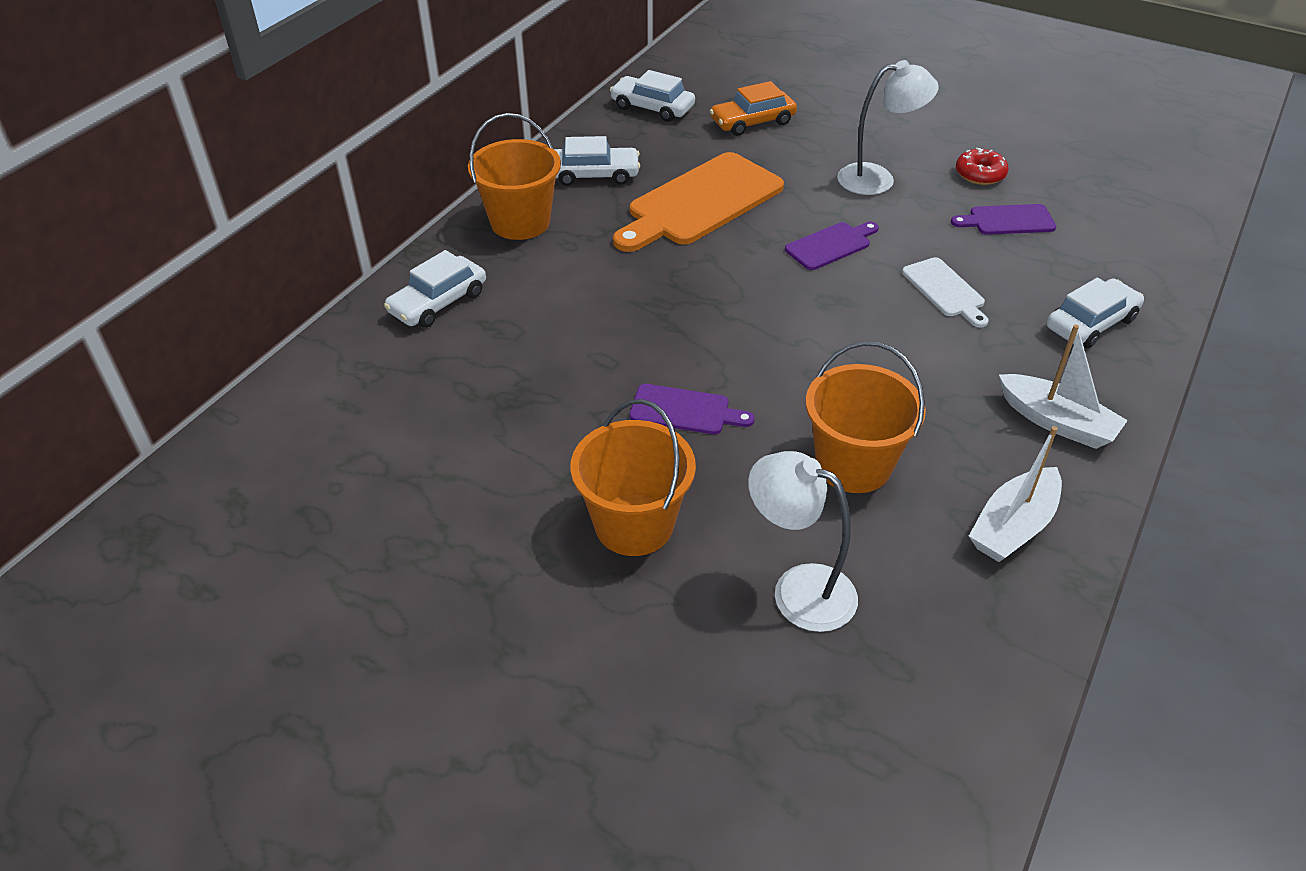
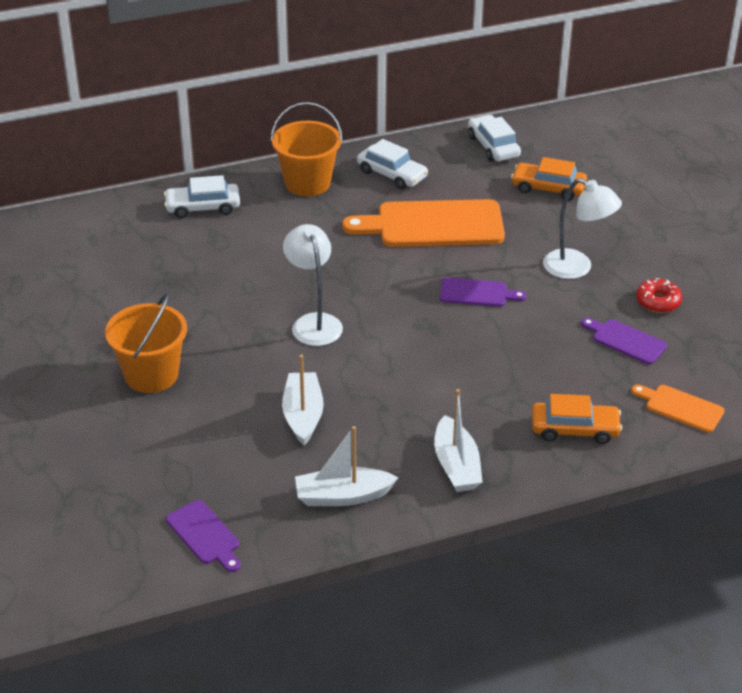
camera: 40 degrees right, 5 degrees down
purple cutting board [630,384,755,434] -> purple cutting board moved to [166,500,241,572]
white lamp [748,451,858,632] -> white lamp moved to [283,224,343,346]
orange bucket [806,341,926,493] -> white boat [282,354,324,446]
white cutting board [902,257,989,328] -> none
white car [1046,277,1144,348] -> orange car [532,394,622,444]
none -> orange cutting board [631,385,725,432]

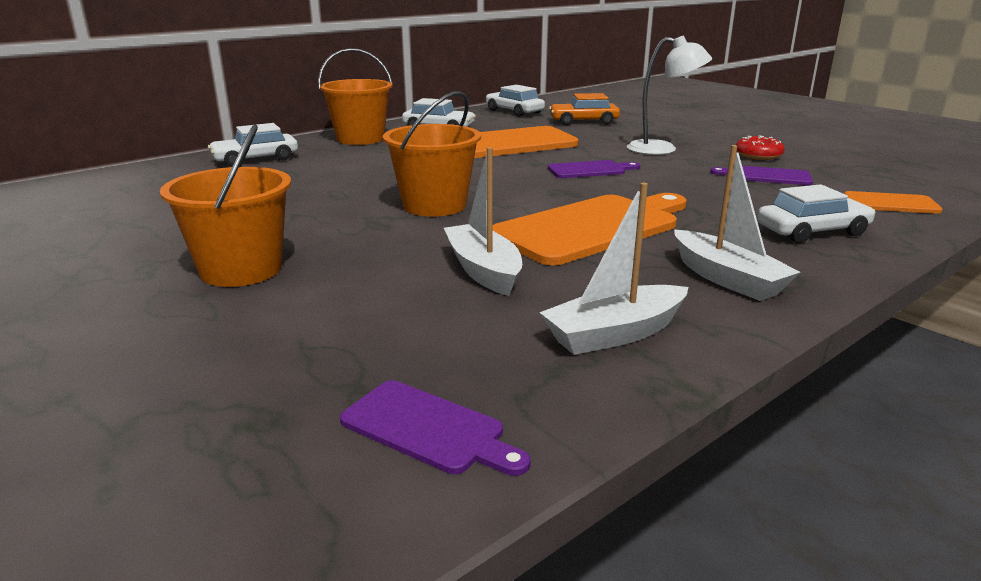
camera: 20 degrees left, 15 degrees down
white lamp [283,224,343,346] -> orange bucket [383,91,481,217]
orange car [532,394,622,444] -> white car [757,184,875,243]
none -> orange cutting board [493,193,687,266]

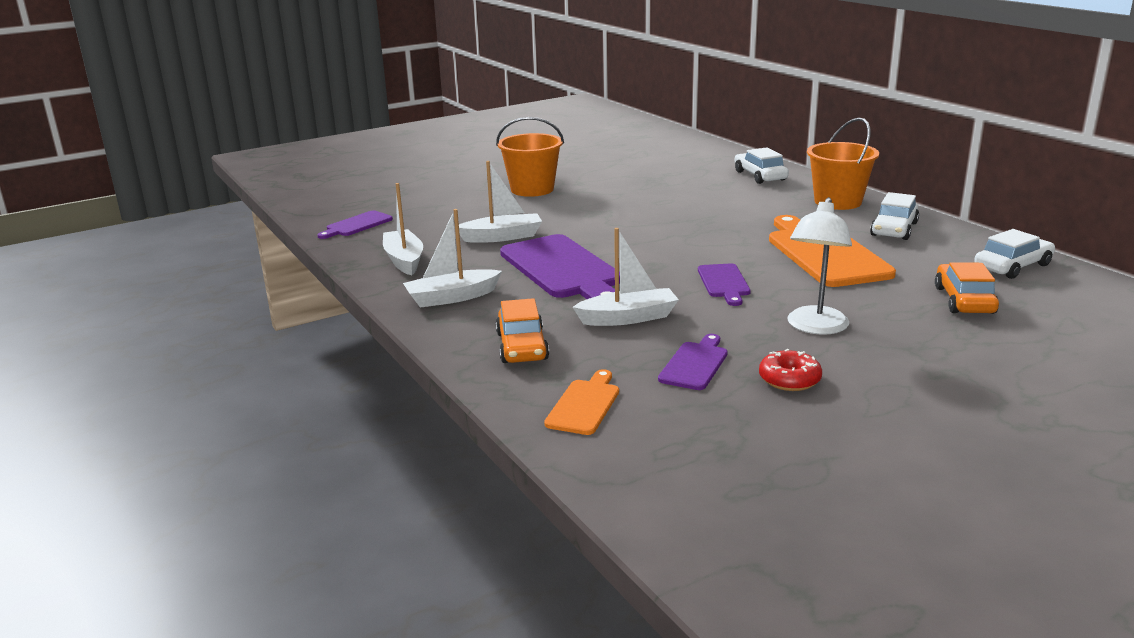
camera: 100 degrees right, 0 degrees up
orange bucket [383,91,481,217] -> none
orange cutting board [493,193,687,266] -> purple cutting board [500,234,620,299]
white car [757,184,875,243] -> orange car [496,298,549,363]
none -> white boat [573,228,679,326]

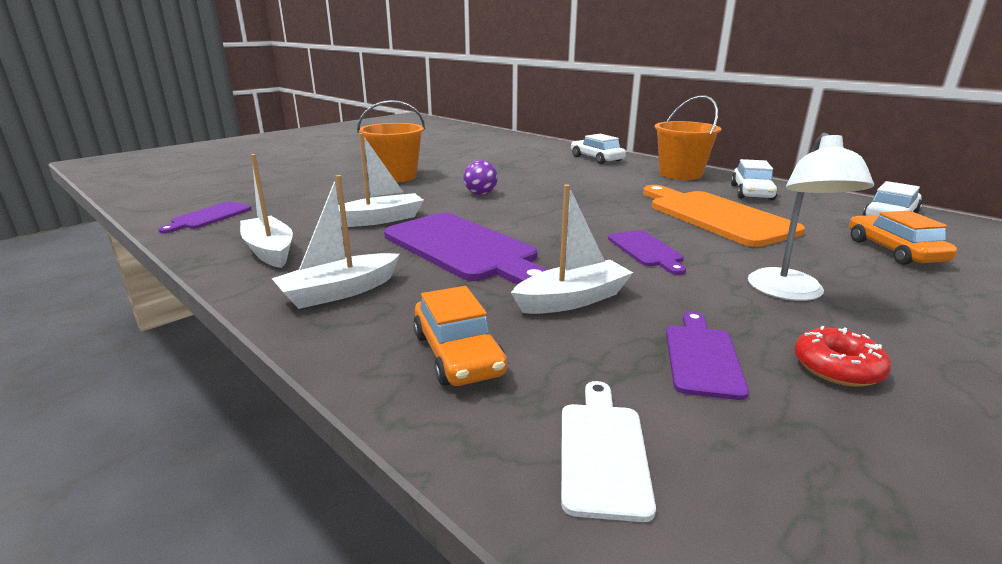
camera: 15 degrees left, 0 degrees up
orange cutting board [544,369,619,435] -> white cutting board [561,381,656,522]
none -> purple ball [464,160,498,195]

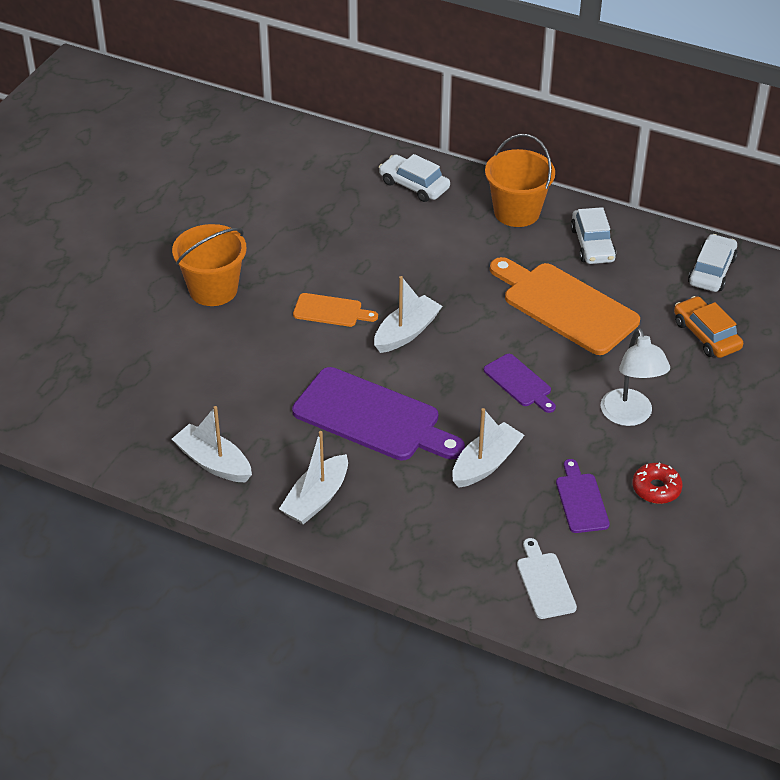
camera: 20 degrees left, 20 degrees up
purple cutting board [158,201,252,234] -> none
white boat [338,133,424,227] -> white boat moved to [374,276,443,353]
orange car [413,286,507,386] -> none
purple ball [464,160,498,195] -> orange cutting board [293,293,378,327]

